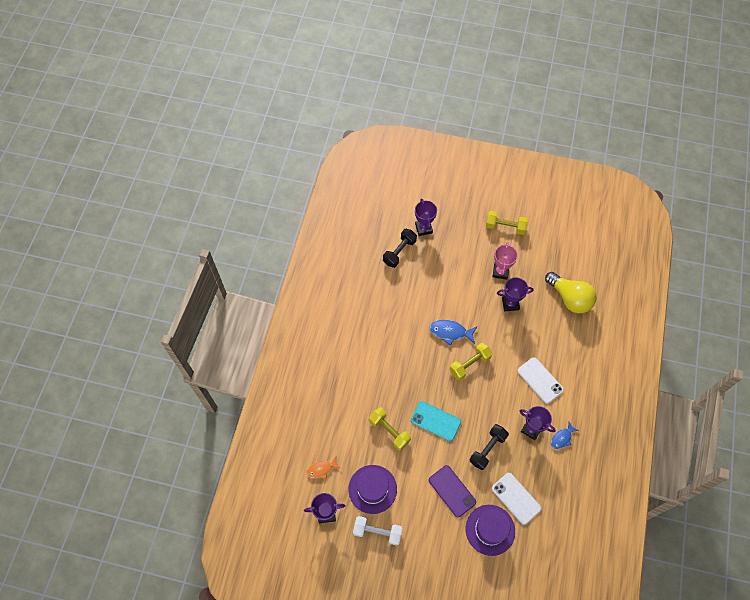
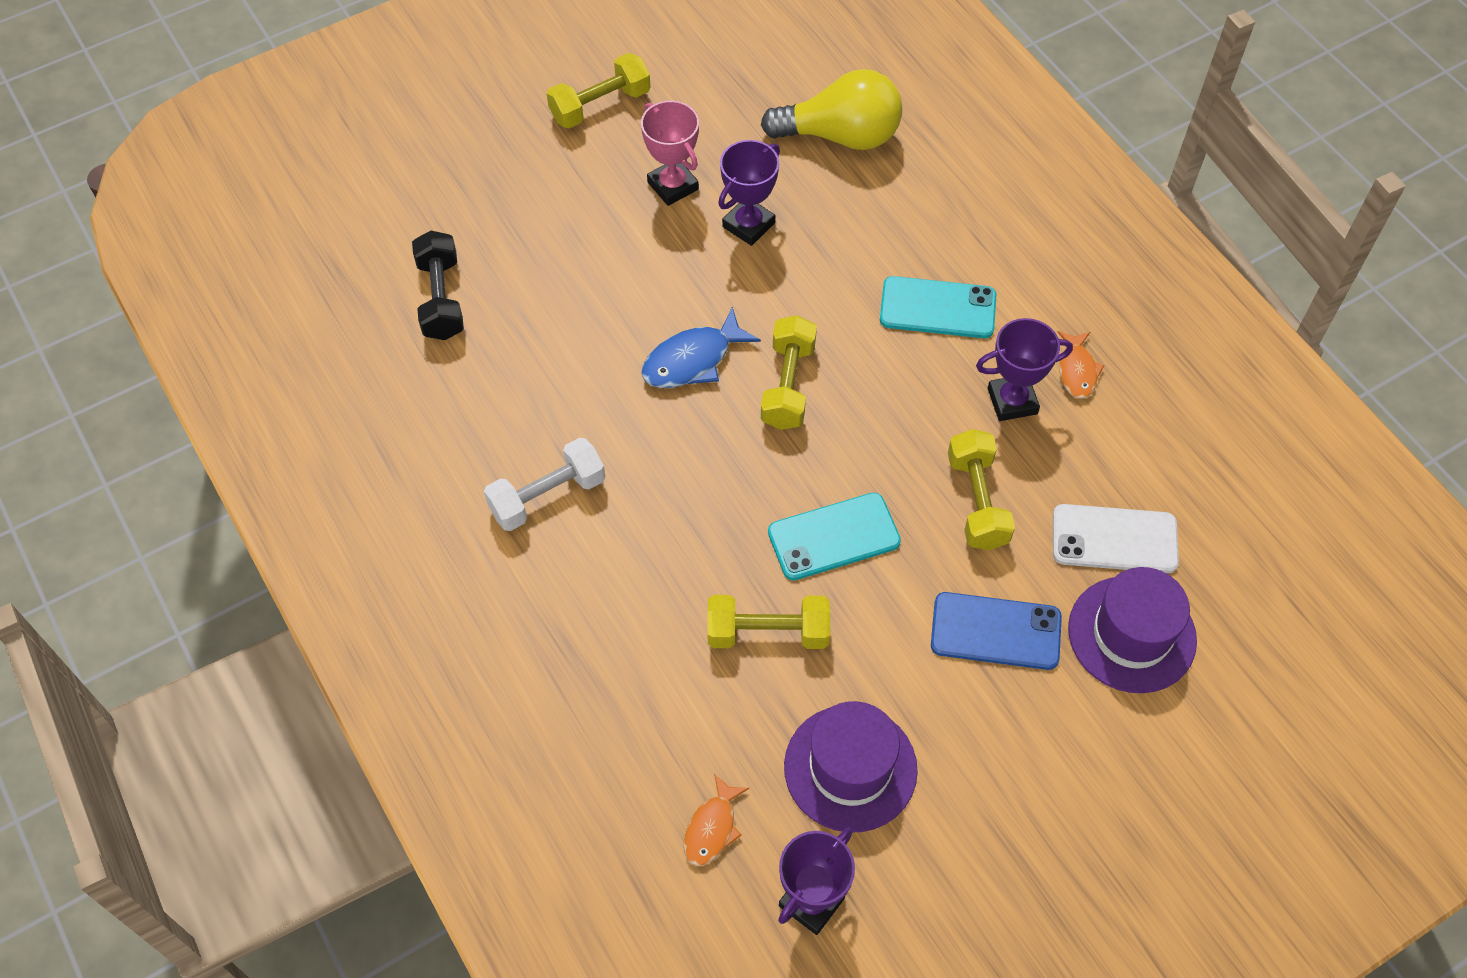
camera: 45 degrees left, 5 degrees down
white dumbbell [353,516,403,546] -> white dumbbell moved to [484,438,605,531]
purple trophy [415,199,437,236] -> none
purple phone [429,465,476,518] -> blue phone [931,592,1062,670]
black dumbbell [470,424,509,470] -> yellow dumbbell [948,429,1015,550]
white phone [517,357,564,404] -> turquoise phone [880,276,996,338]
blue fish [551,422,579,450] -> orange fish [1057,331,1105,399]

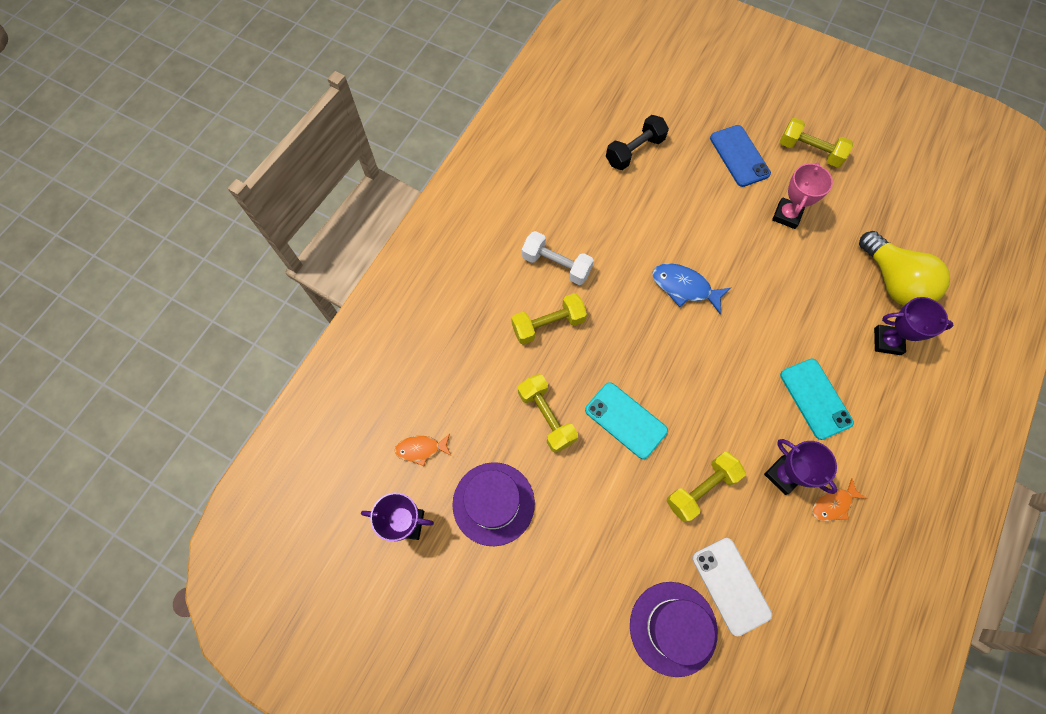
camera: 60 degrees right, 10 degrees up
purple trophy [718,140,780,246] -> purple trophy moved to [874,297,954,355]
yellow dumbbell [761,315,817,430] -> yellow dumbbell moved to [511,293,587,345]
blue phone [931,592,1062,670] -> blue phone moved to [710,125,771,187]

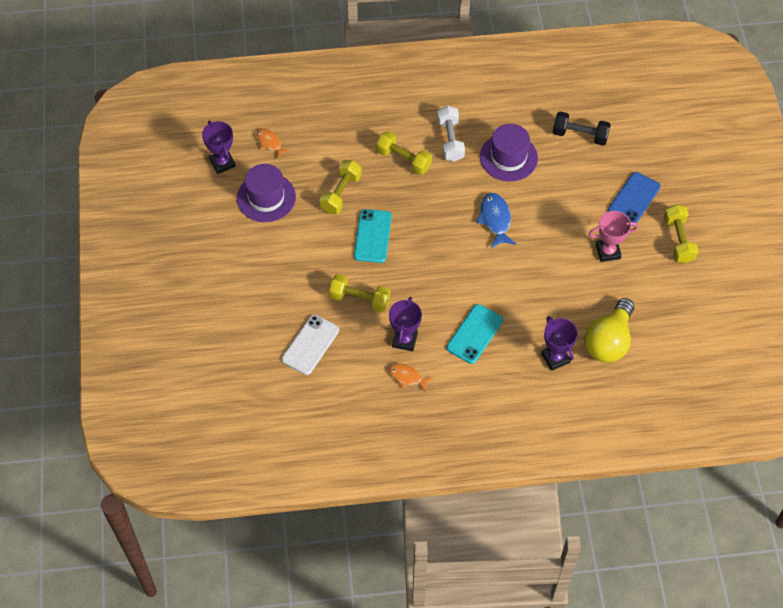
camera: 55 degrees right, 10 degrees down
purple hat [630,582,718,677] -> purple hat moved to [480,124,538,181]

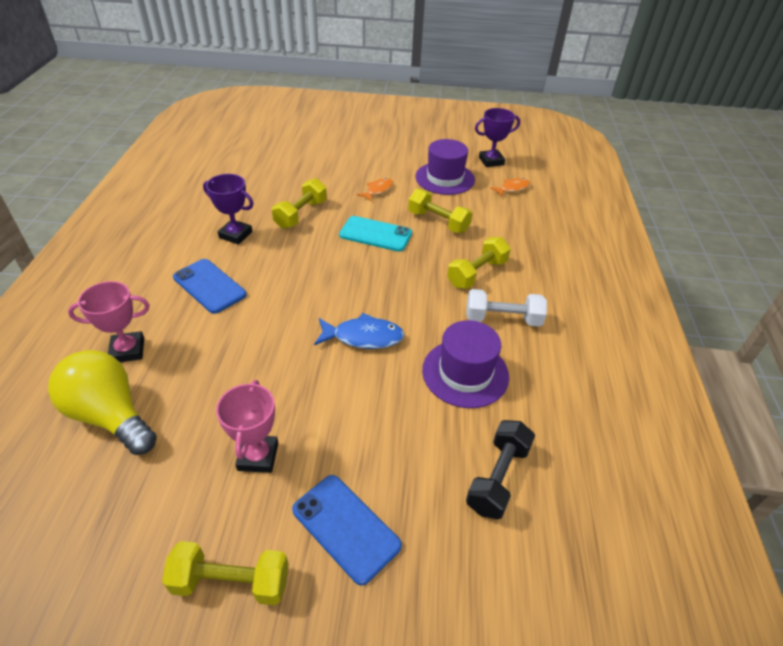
camera: 100 degrees right, 15 degrees down
white phone [282,315,339,375] -> none
orange fish [388,363,433,392] -> orange fish moved to [357,178,394,202]
turquoise phone [446,304,503,364] -> blue phone [173,259,247,314]
purple trophy [541,316,578,371] -> pink trophy [68,281,150,362]

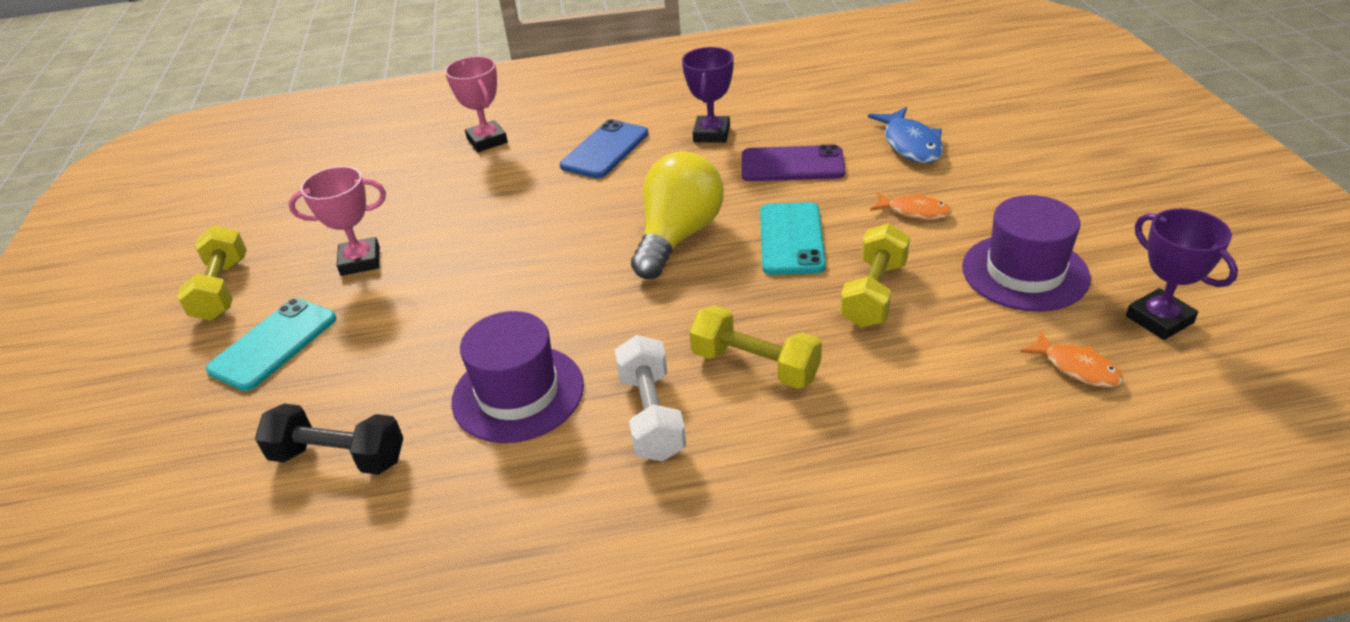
camera: 80 degrees right, 5 degrees down
yellow light bulb [48,350,157,455] -> yellow light bulb moved to [631,151,724,279]
yellow dumbbell [272,178,327,229] -> purple phone [742,144,845,181]
blue phone [292,475,402,586] -> turquoise phone [206,298,337,391]
blue fish [314,313,404,349] -> blue fish moved to [868,107,943,163]

